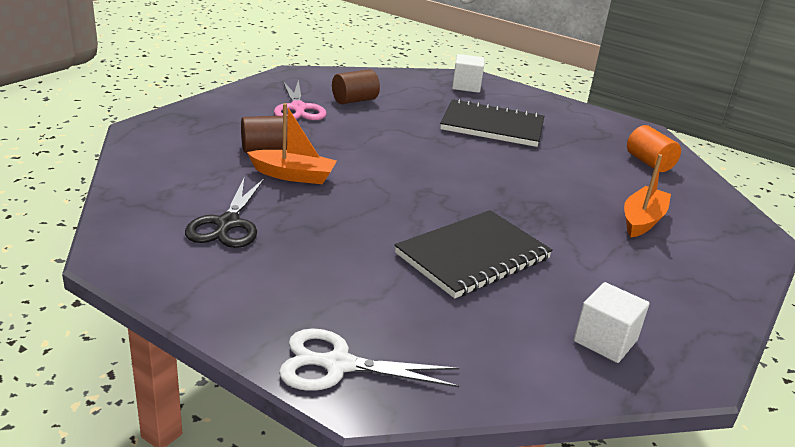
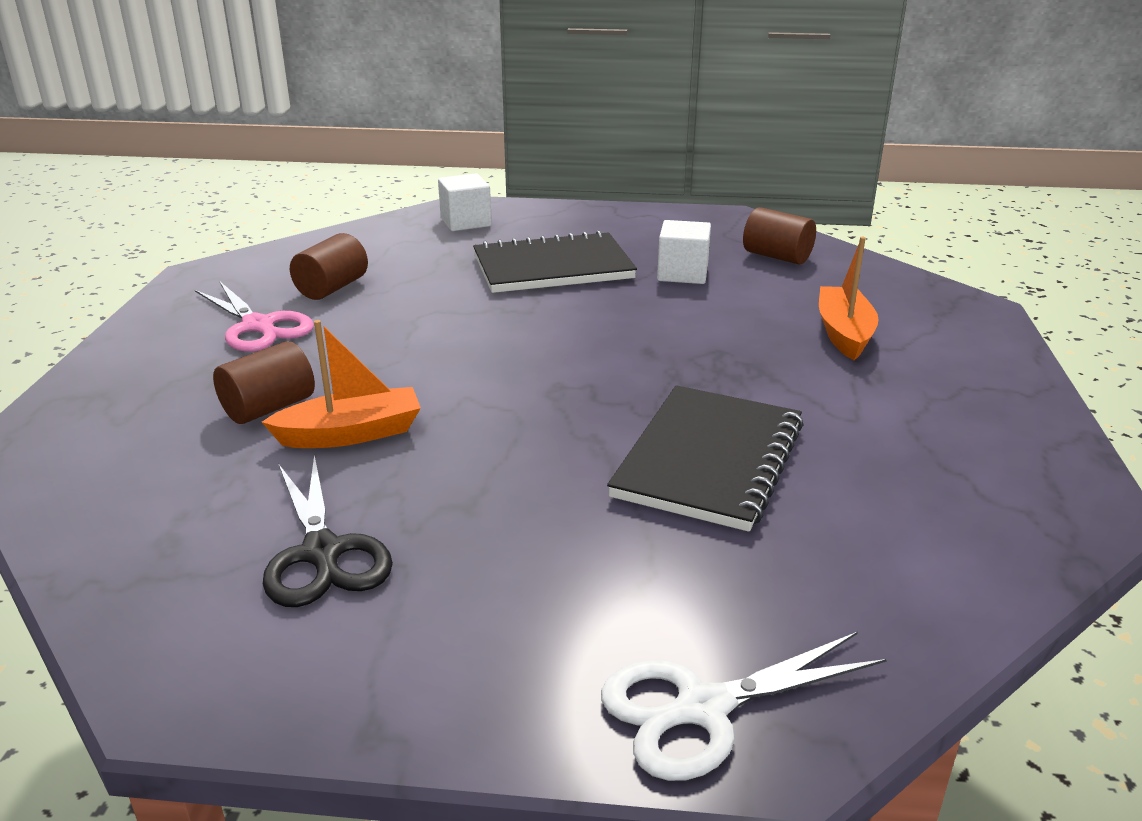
camera: 25 degrees left, 0 degrees up
white cube [574,282,649,363] -> white cube moved to [657,220,711,284]
orange cylinder [627,125,681,172] -> brown cylinder [743,207,816,264]

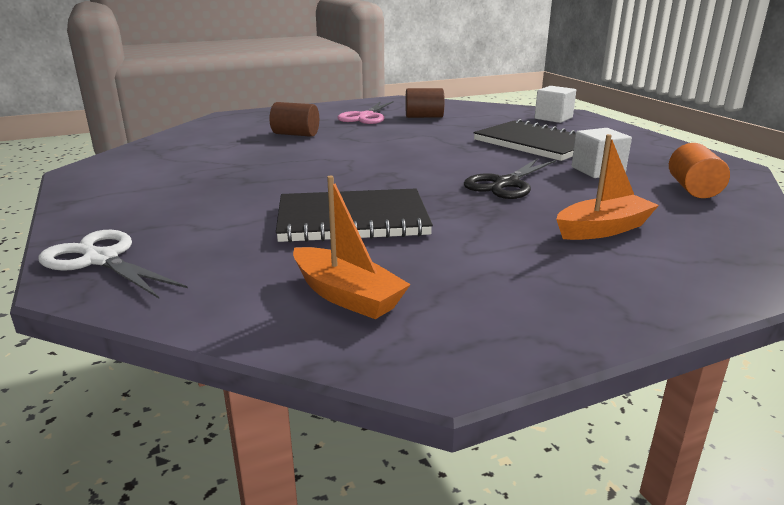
camera: 60 degrees right, 5 degrees down
orange boat [262,320,421,448] -> orange boat moved to [293,176,411,319]
black scissors [263,455,393,607] -> black scissors moved to [464,158,556,199]
brown cylinder [743,207,816,264] -> orange cylinder [669,143,730,198]

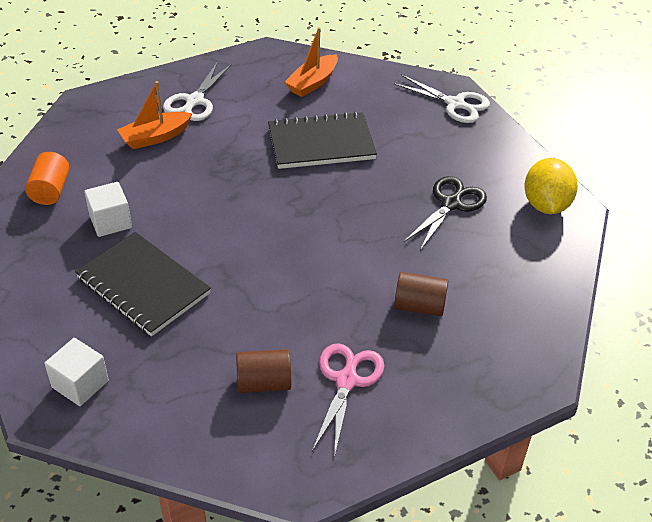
camera: 175 degrees right, 20 degrees up
orange boat [293,176,411,319] -> orange boat turned 90 degrees counterclockwise [285,27,338,97]
black scissors [464,158,556,199] -> black scissors moved to [404,176,487,250]
none -> white scissors [163,62,232,121]
none -> yellow lemon [524,158,578,214]

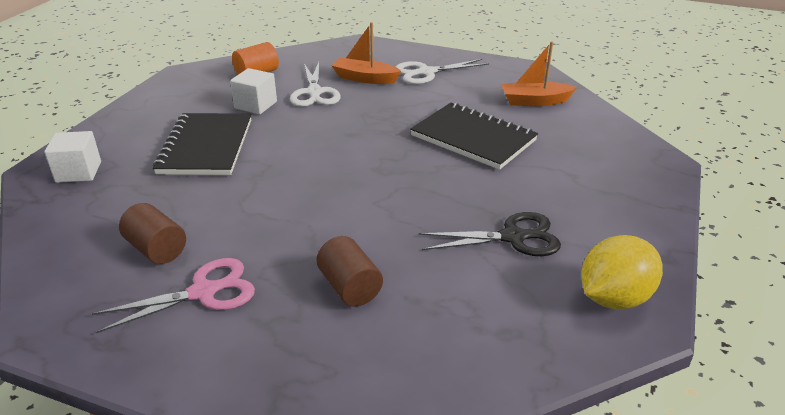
camera: 50 degrees right, 10 degrees down
white scissors [393,75,490,123] -> white scissors moved to [290,62,341,107]

